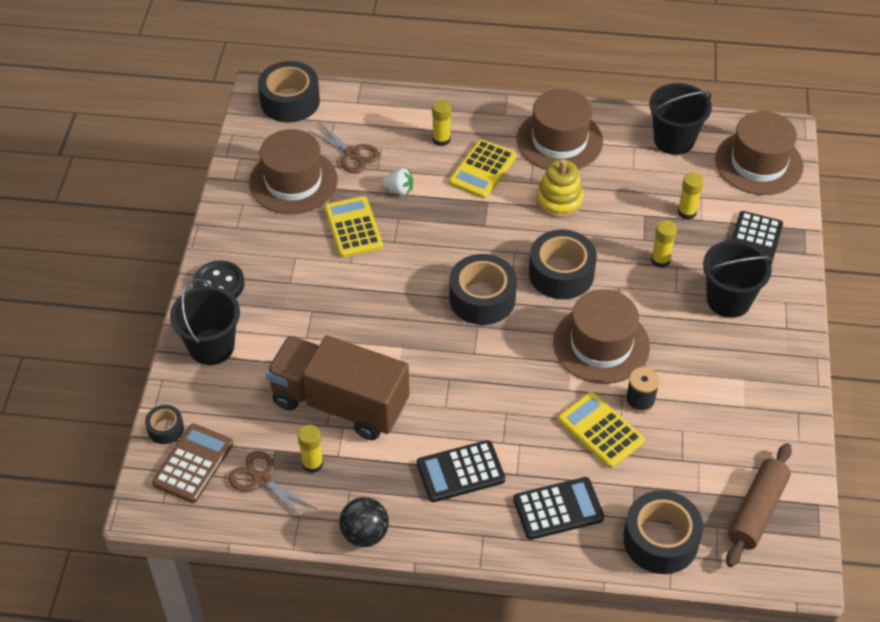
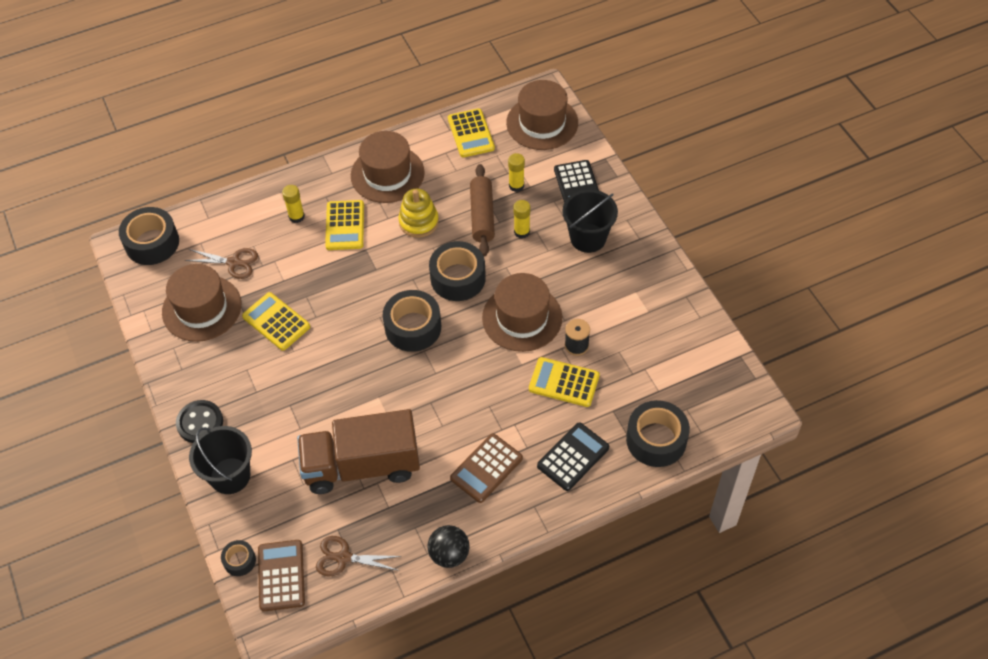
camera: 30 degrees left, 5 degrees up
yellow glue stick [297,424,323,473] -> none
white strawberry [382,169,413,195] -> none
black calculator [417,440,505,502] -> brown calculator [450,433,523,503]
black bucket [649,83,712,155] -> yellow calculator [448,108,495,158]
brown rolling pin [726,443,792,567] -> brown rolling pin moved to [470,164,495,256]

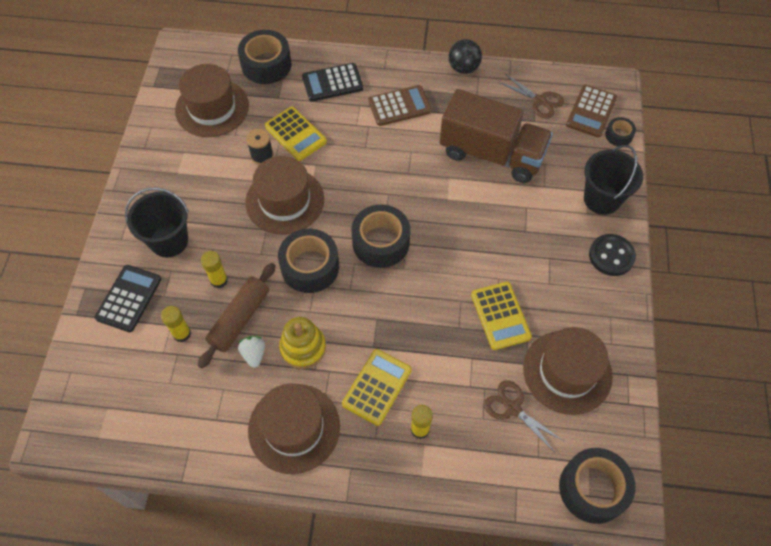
camera: 150 degrees left, 5 degrees up
yellow calculator [448,108,495,158] -> none
brown hat [506,80,578,150] -> brown hat moved to [175,64,249,137]
none -> white strawberry [238,336,265,368]

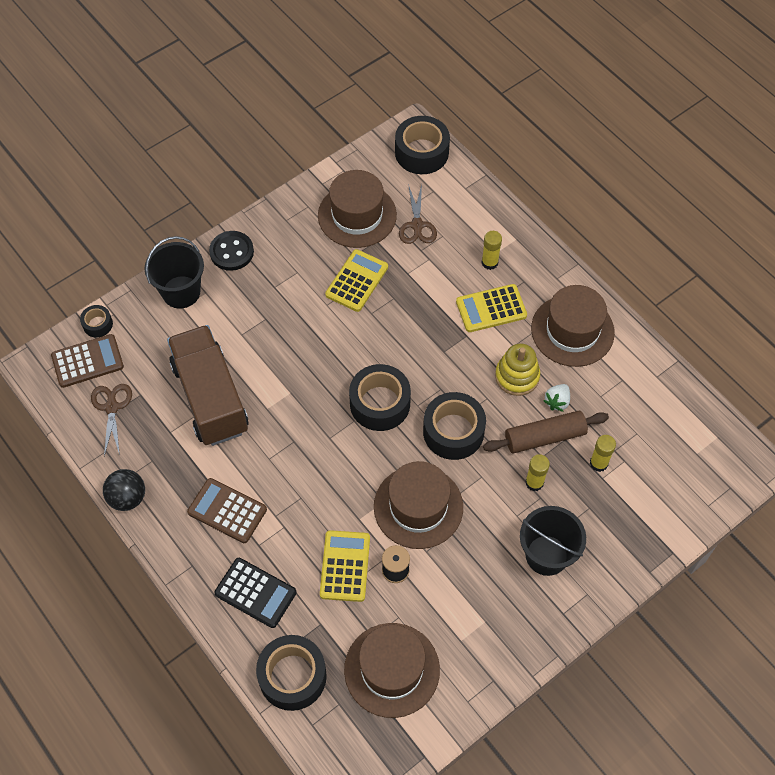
camera: 135 degrees left, 0 degrees up
black calculator [95,265,161,332] -> none

